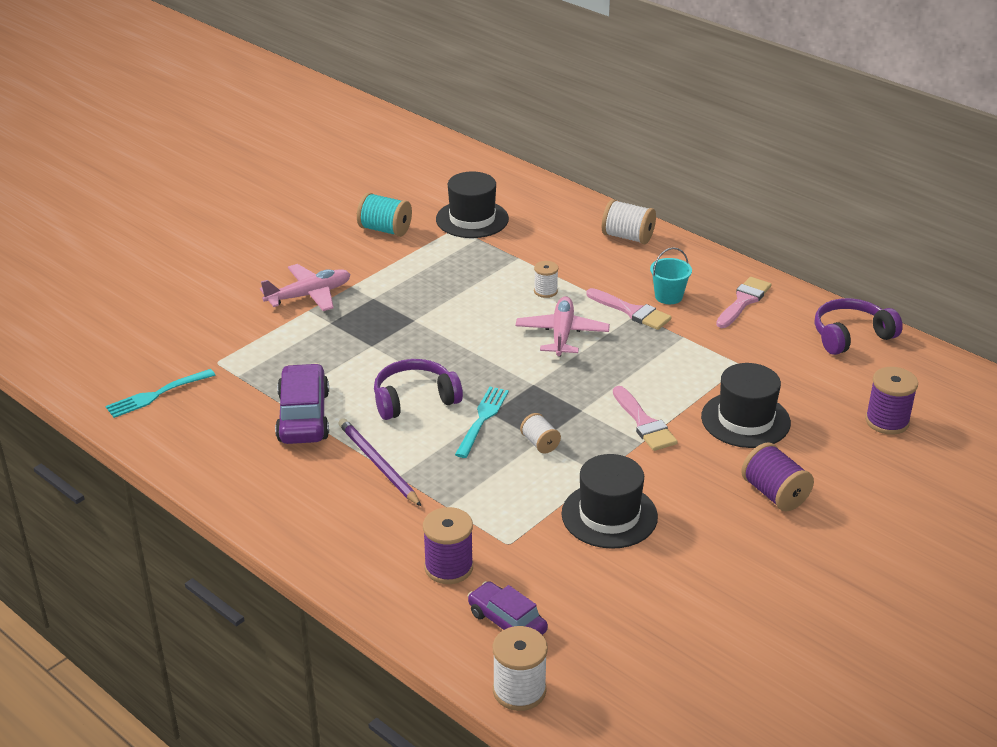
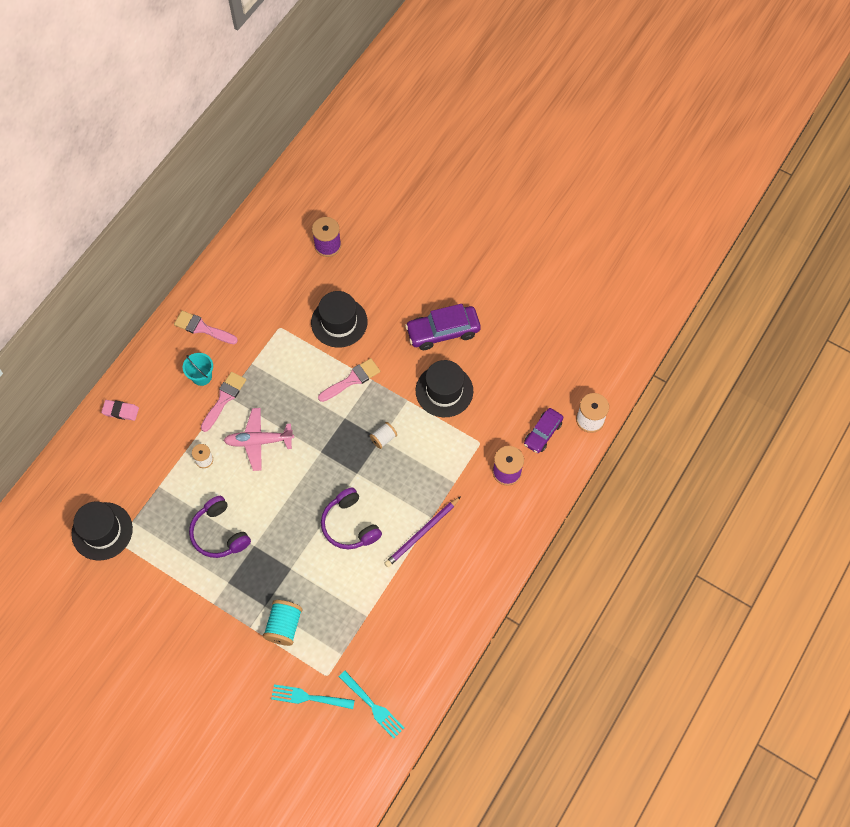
camera: 100 degrees left, 30 degrees up
pink plane [260,264,351,311] -> none
purple car [275,363,329,444] -> purple car moved to [405,304,481,350]
turquoise spool [357,192,412,237] -> turquoise spool moved to [263,600,303,646]
turquoise fork [455,387,509,458] -> turquoise fork moved to [271,684,355,709]
white spool [602,199,656,244] -> pink eraser [101,400,139,421]
purple spool [741,442,814,511] -> none
purple headphones [815,298,903,355] -> purple headphones moved to [189,496,251,558]

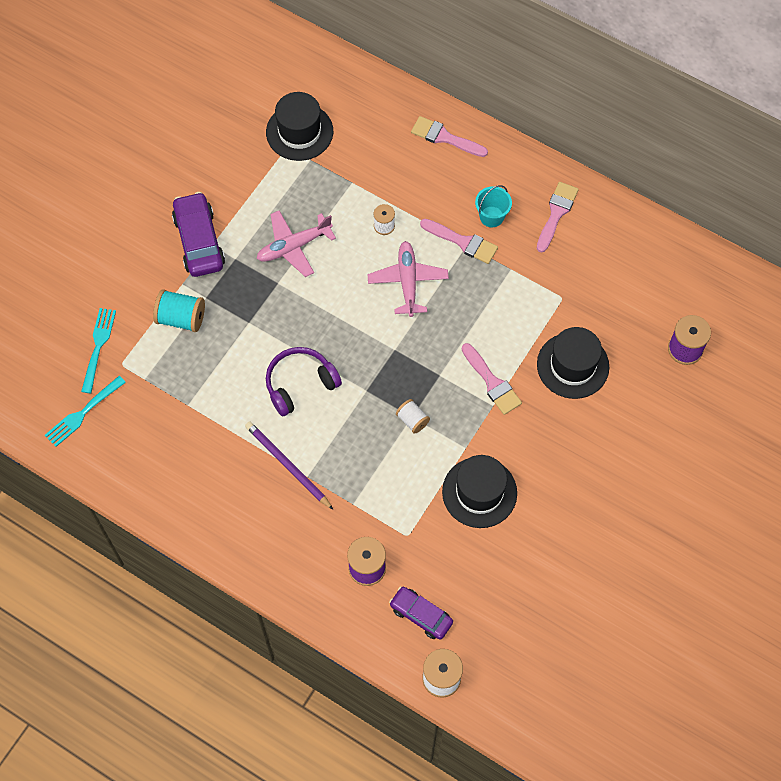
camera: 90 degrees right, 0 degrees up
pink eraser [101,400,139,421] -> pink brush [411,116,488,157]
purple headphones [189,496,251,558] -> pink plane [257,210,336,277]
purple car [405,304,481,350] -> purple car moved to [172,192,225,277]

